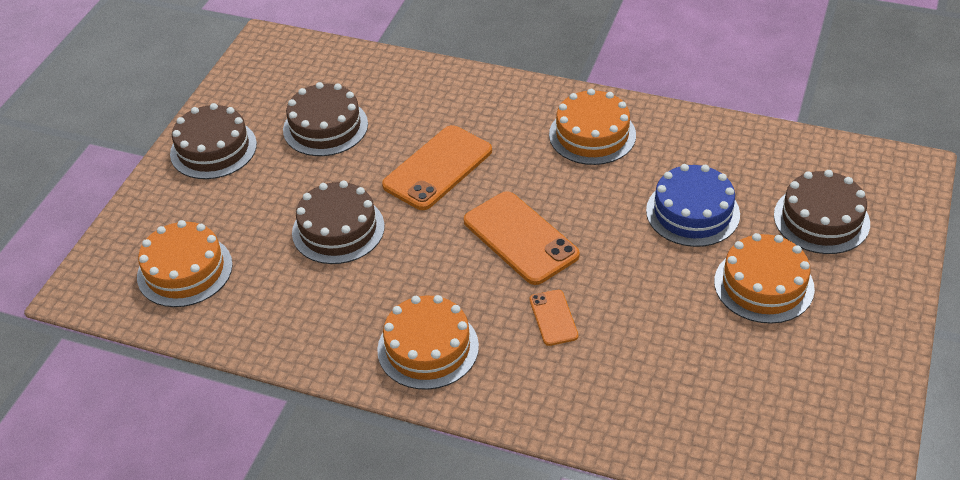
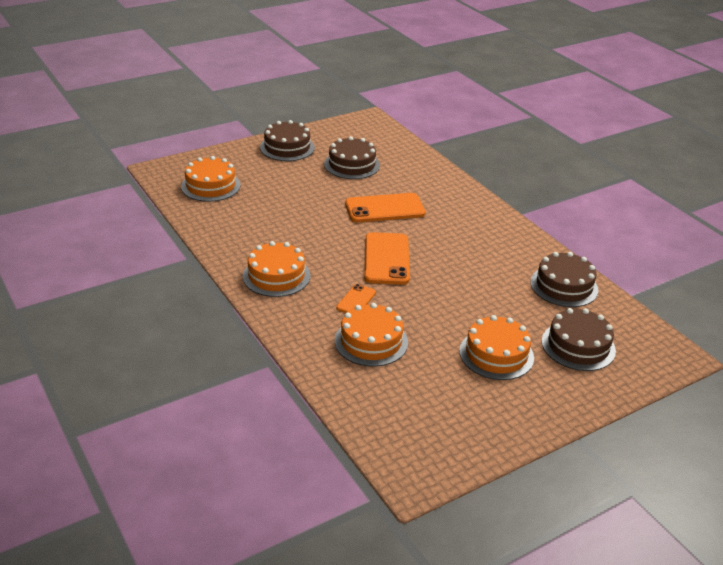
camera: 35 degrees right, 10 degrees down
brown cake [292,181,385,264] -> brown cake moved to [530,252,598,307]
orange cake [549,89,636,165] -> orange cake moved to [335,303,408,367]
blue cake [646,164,740,247] -> none

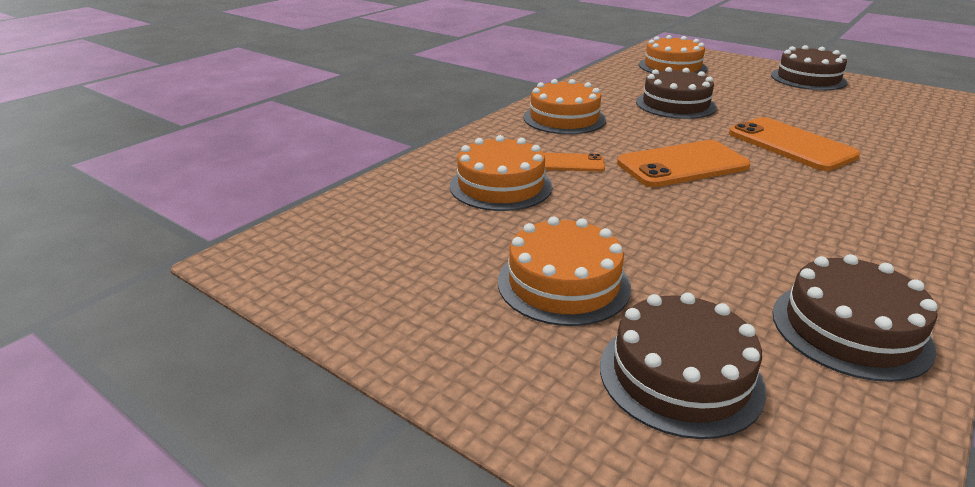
camera: 70 degrees right, 5 degrees down
brown cake [324,136,380,179] -> brown cake moved to [636,67,717,119]

